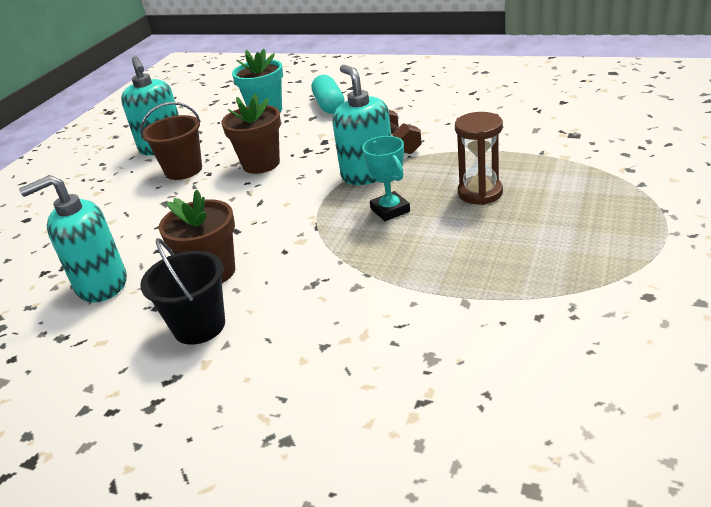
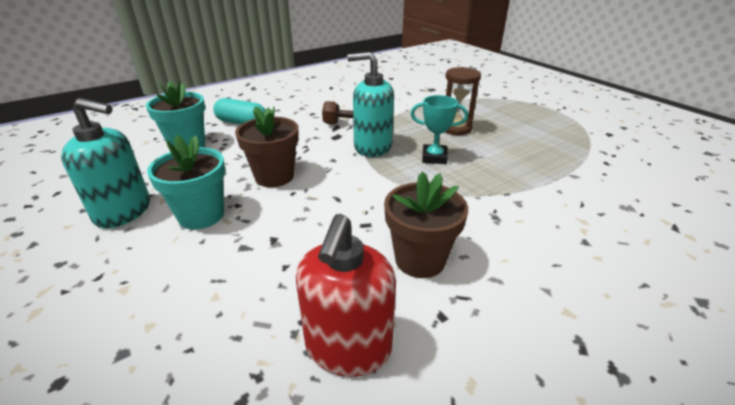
camera: 60 degrees left, 0 degrees up
turquoise soap dispenser [19,175,127,303] -> red soap dispenser [296,214,396,377]
brown bucket [140,102,202,180] -> turquoise flower pot [147,135,225,229]
black bucket [140,238,225,345] -> none

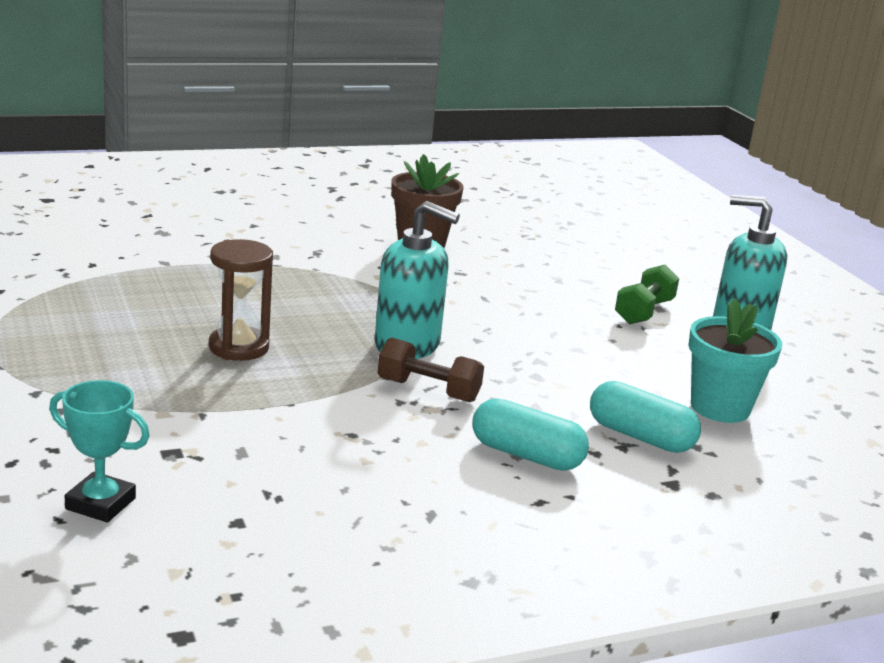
camera: 170 degrees left, 10 degrees down
turquoise flower pot [147,135,225,229] -> green dumbbell [615,265,679,324]
brown flower pot [235,106,299,187] -> none
red soap dispenser [296,214,396,377] -> none
turquoise trophy [411,95,468,164] -> turquoise trophy moved to [49,380,150,523]
none -> turquoise capsule [472,398,589,471]

